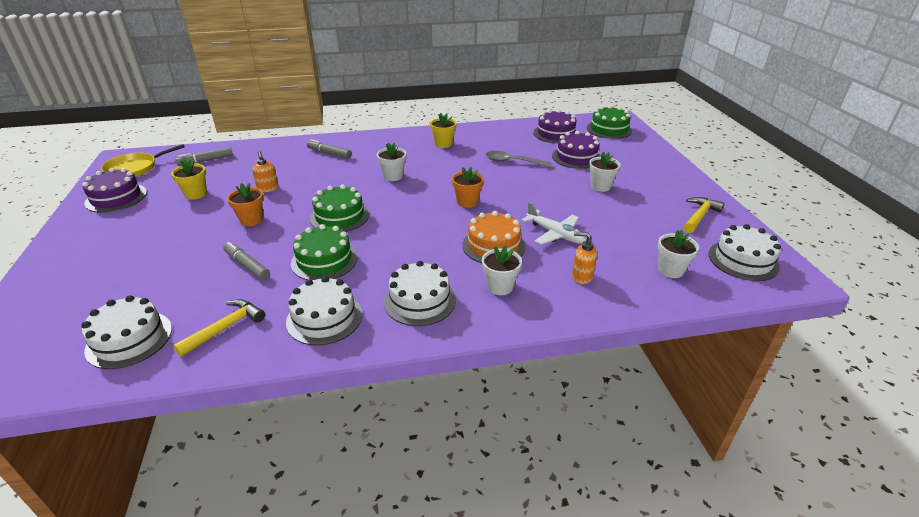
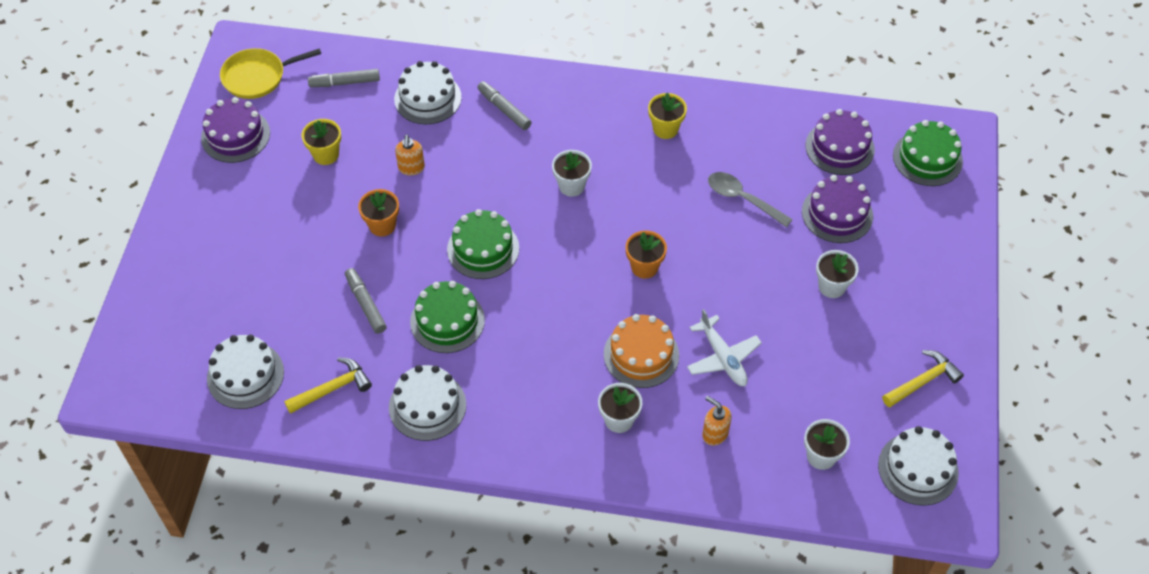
camera: 20 degrees right, 20 degrees up
white cake [384,261,456,326] -> white cake moved to [394,61,462,124]

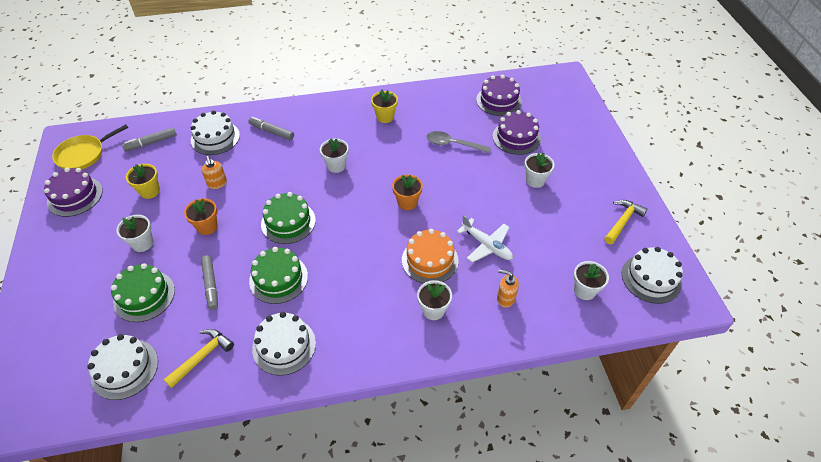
camera: 20 degrees left, 5 degrees down
grey marker [345,268,387,334] -> grey marker turned 150 degrees counterclockwise [201,255,218,310]
green cake [893,120,963,186] -> green cake moved to [111,263,175,322]
none -> white flower pot [116,215,153,252]

